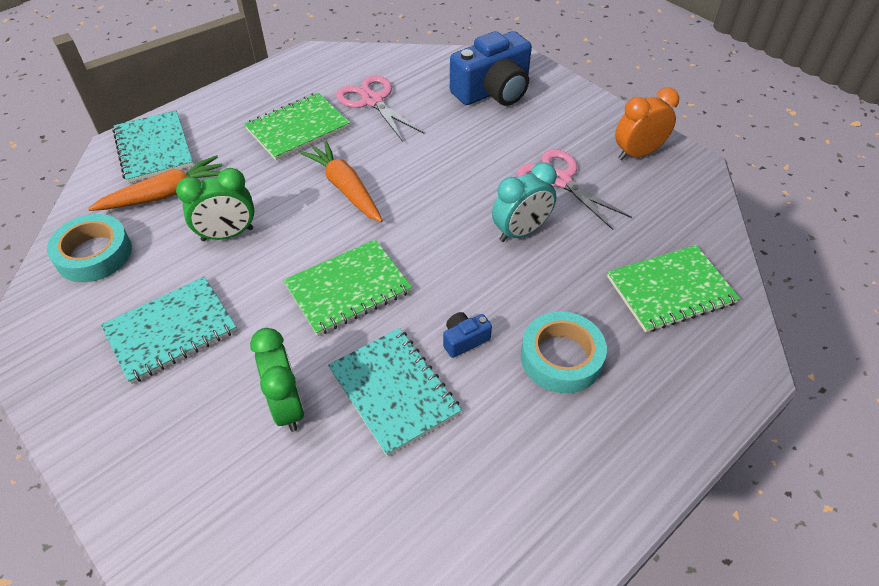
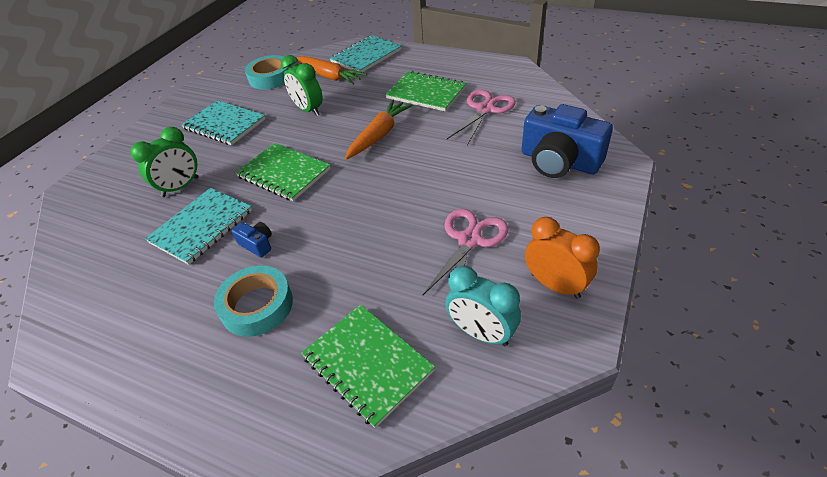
camera: 70 degrees right, 5 degrees down
turquoise clock [492,163,557,242] -> turquoise clock moved to [445,265,521,346]

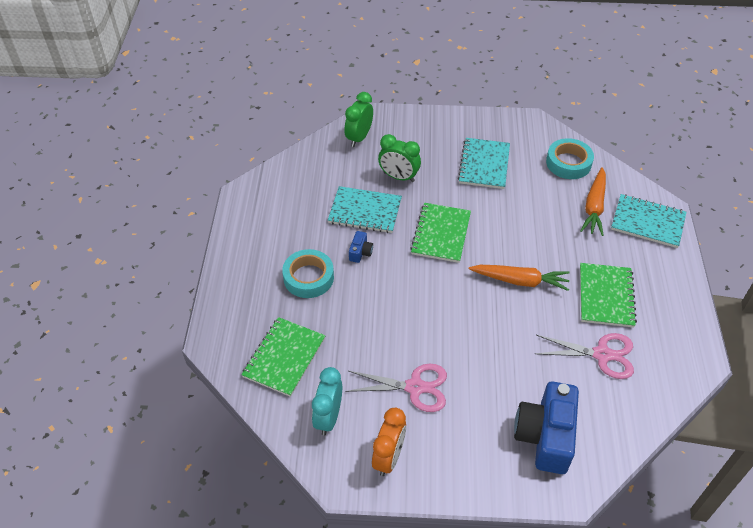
camera: 65 degrees right, 5 degrees up
green clock [281,55,322,116] -> green clock moved to [344,92,373,147]

